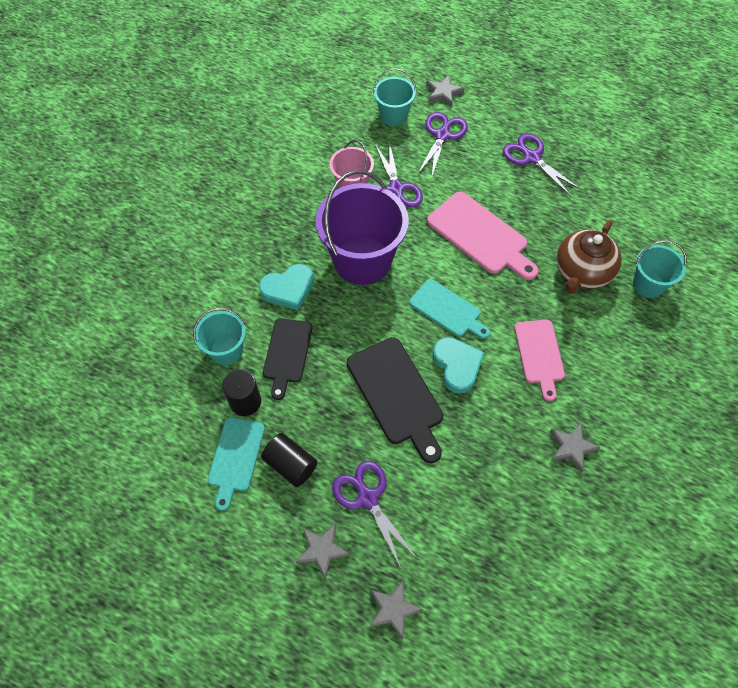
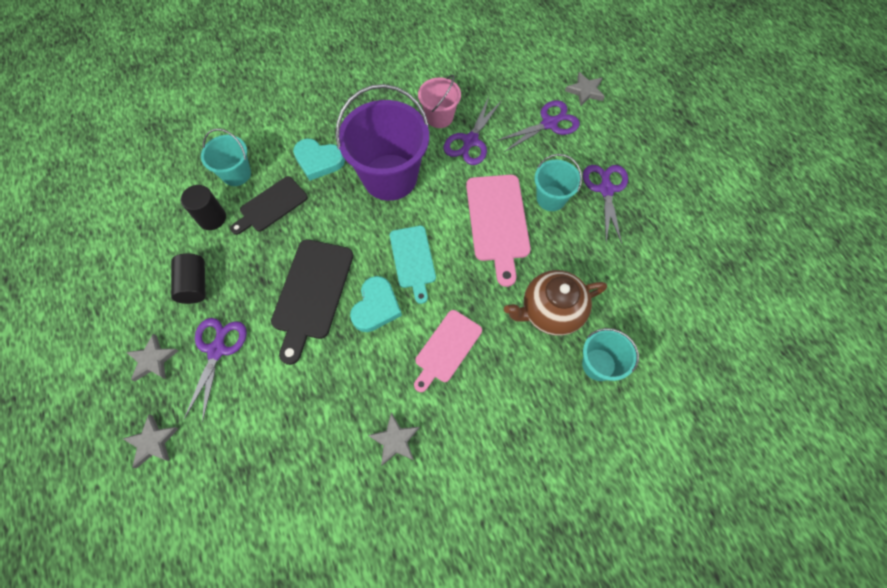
camera: 40 degrees right, 5 degrees up
turquoise cutting board [208,417,265,511] -> none
turquoise bucket [373,68,416,126] -> turquoise bucket moved to [534,154,582,211]

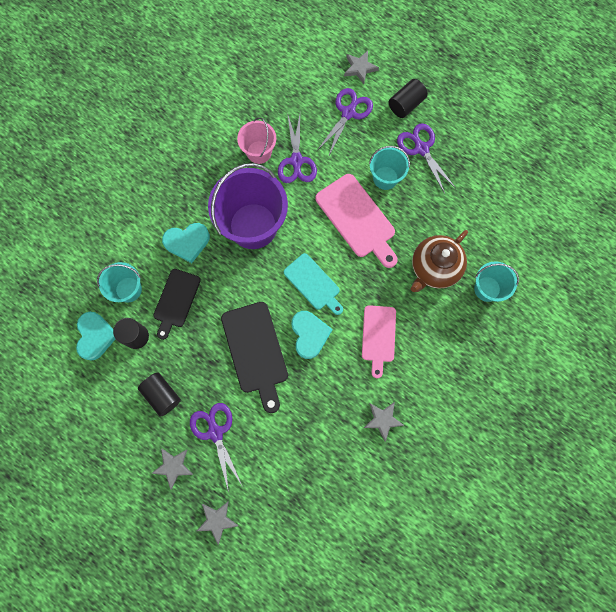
camera: 30 degrees left, 10 degrees up
none -> turquoise heart [76,312,115,361]
none -> black cylinder [389,79,428,118]

